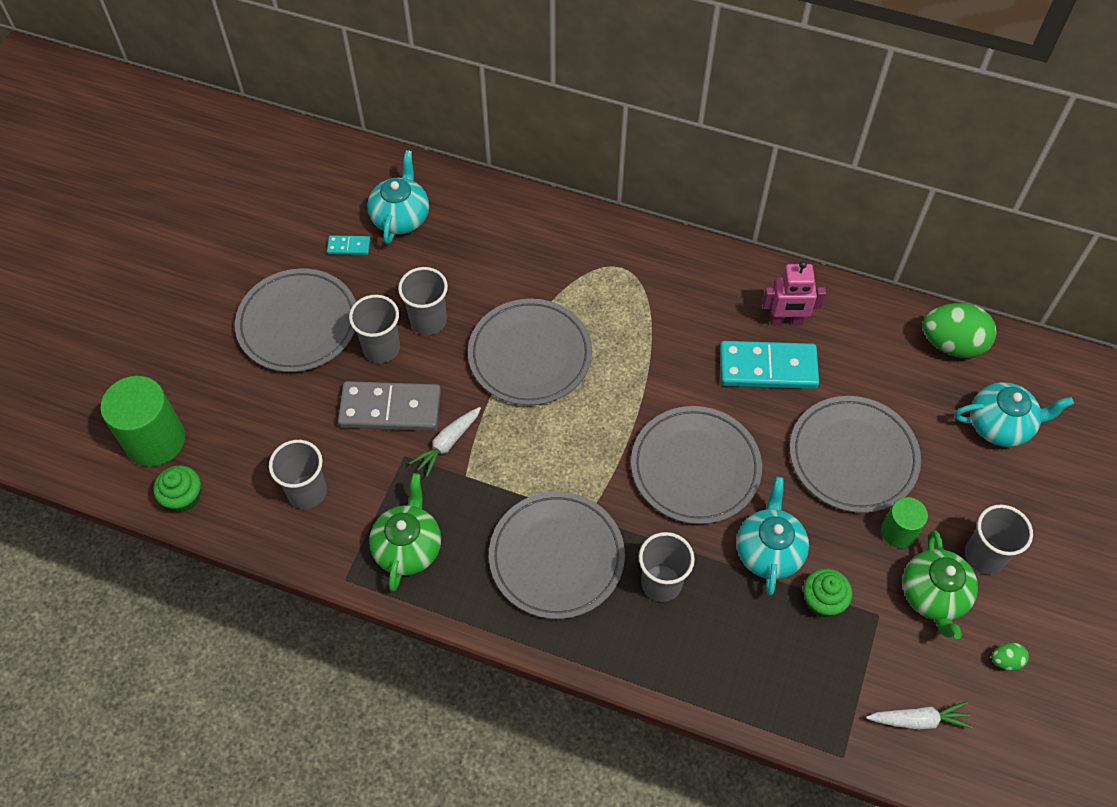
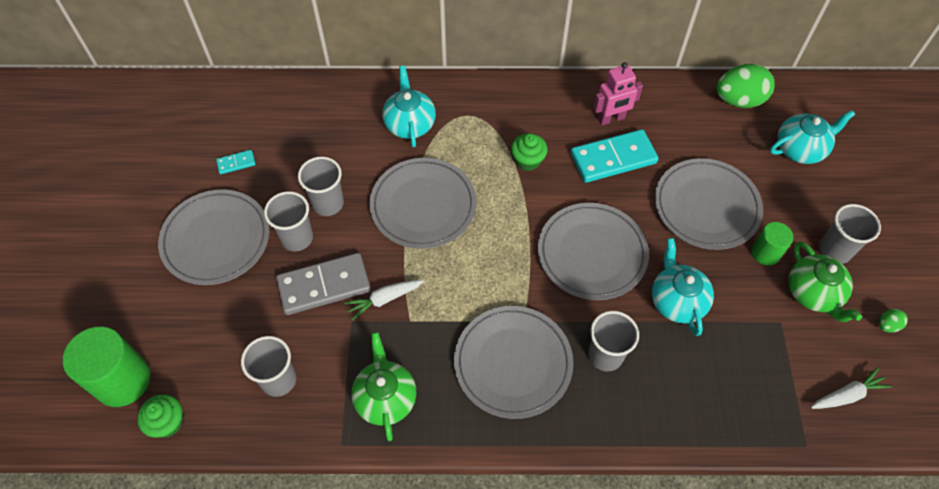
camera: 20 degrees left, 0 degrees up
turquoise teapot [367,150,429,244] -> turquoise teapot moved to [382,66,436,147]
white carrot [409,407,481,477] -> white carrot turned 45 degrees clockwise [344,280,424,321]
green cupcake [803,568,852,617] -> green cupcake moved to [511,133,548,171]

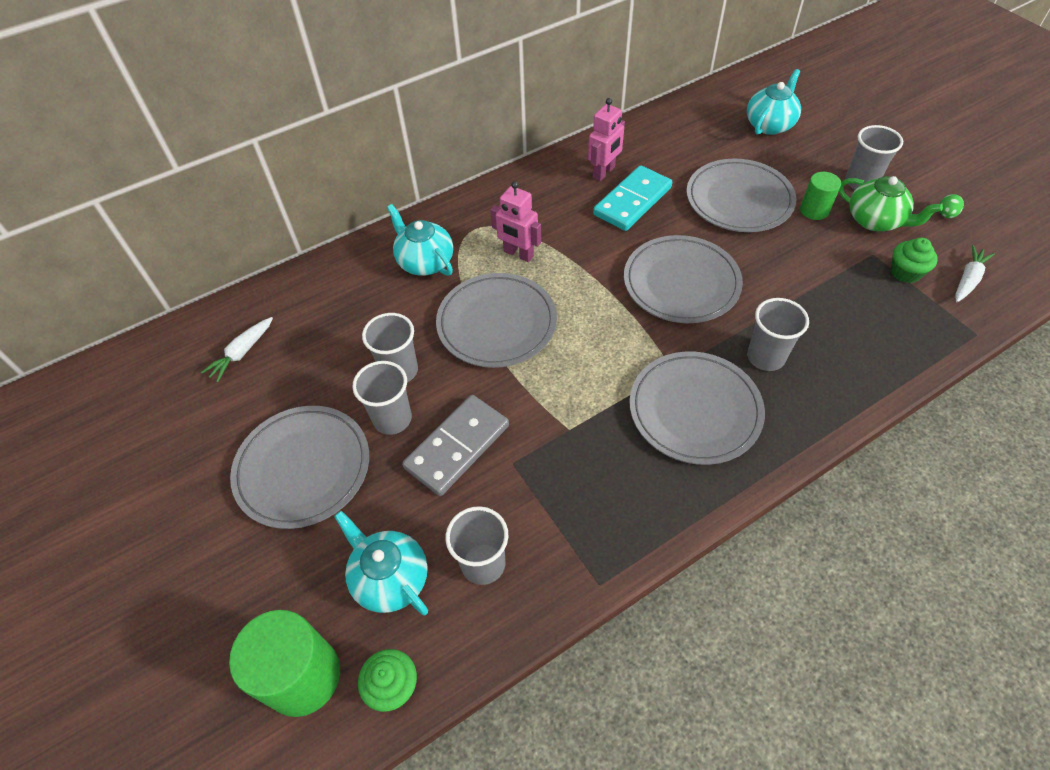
camera: 30 degrees left, 5 degrees down
turquoise domino [216,150,256,174] -> none
white carrot [344,280,424,321] -> white carrot moved to [201,317,273,382]
green teapot [351,332,416,441] -> none
green cupcake [511,133,548,171] -> green cupcake moved to [891,238,938,283]
turquoise teapot [652,238,714,336] -> turquoise teapot moved to [334,511,428,616]
green egg [716,64,775,108] -> none
none -> pink robot [490,181,541,262]

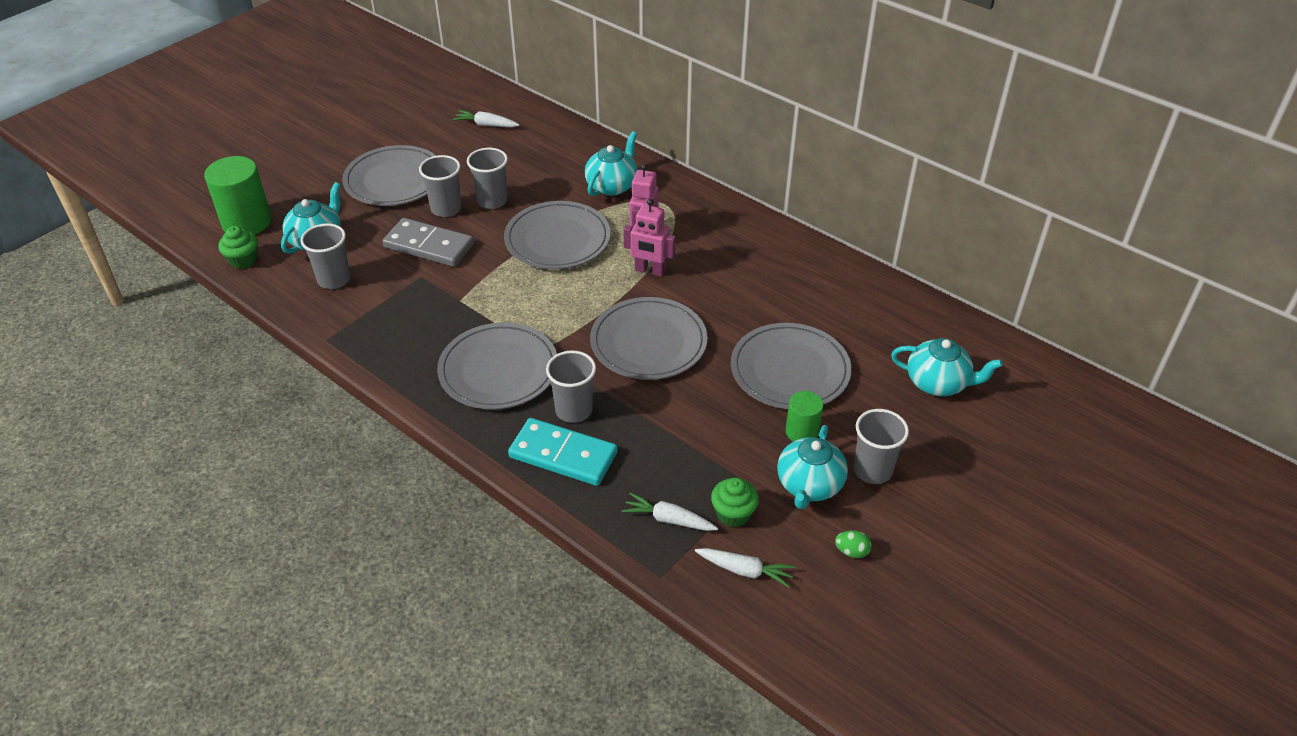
camera: 70 degrees right, 10 degrees down
pink robot [588,98,625,181] -> pink robot moved to [624,199,676,277]
turquoise domino [593,165,672,231] -> turquoise domino moved to [508,418,618,486]
green teapot [839,176,943,231] -> turquoise teapot [777,425,848,509]
none -> white carrot [622,493,718,531]

